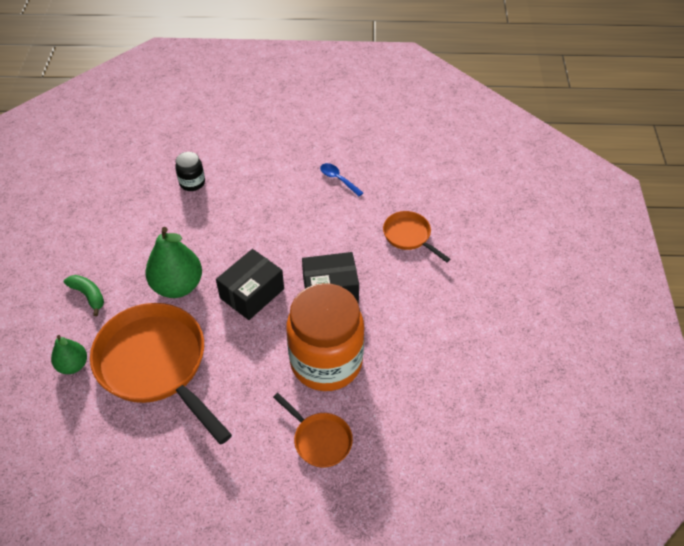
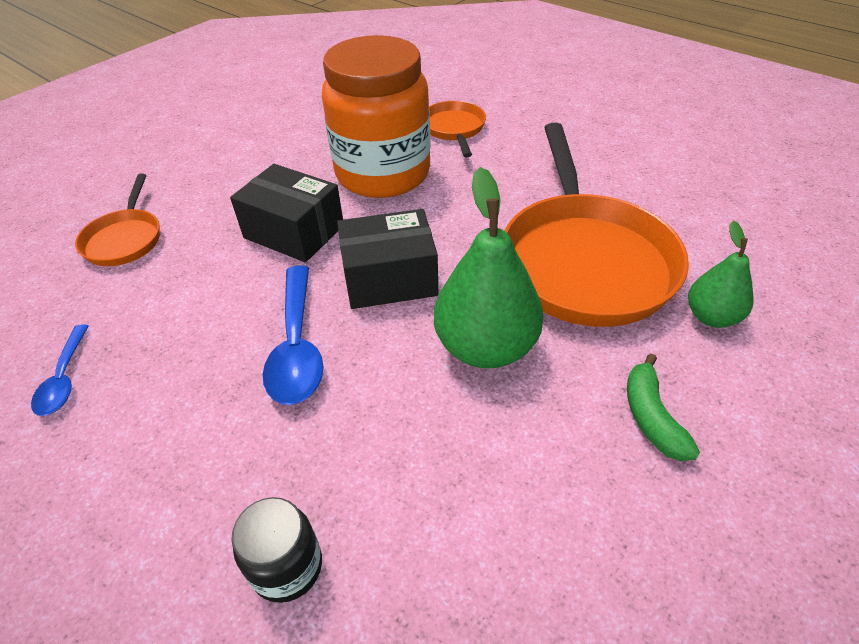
camera: 140 degrees left, 5 degrees down
none -> blue spoon [263,265,324,405]

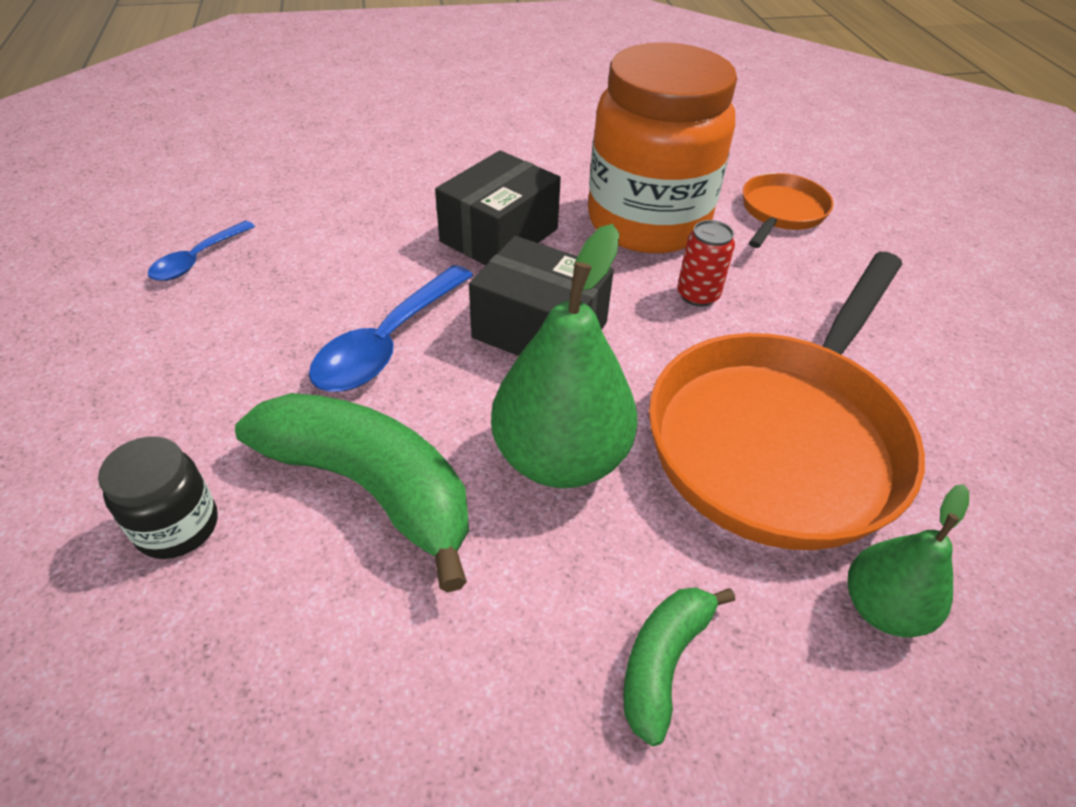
camera: 35 degrees right, 0 degrees up
orange pan [75,174,160,266] -> none
black box [230,164,343,262] -> black box turned 60 degrees clockwise [435,150,561,266]
none -> green banana [235,393,469,593]
none -> red can [677,220,735,307]

